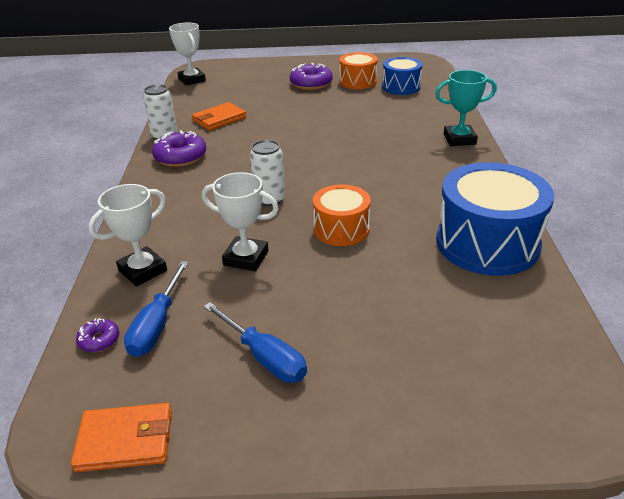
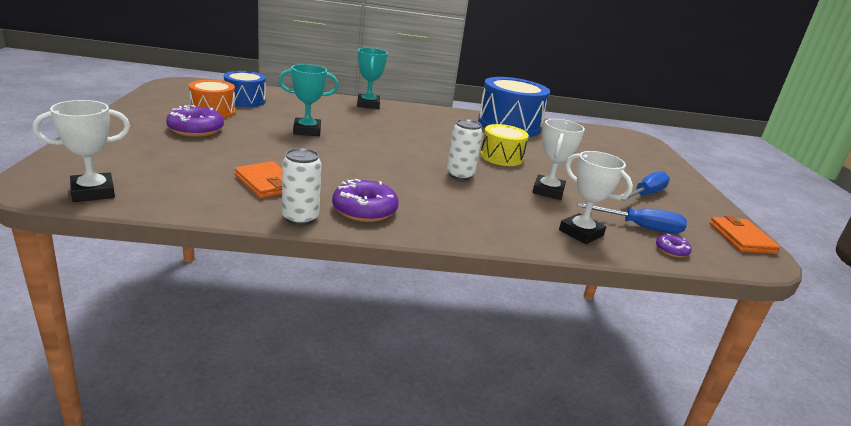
camera: 95 degrees left, 10 degrees down
orange drum [313,184,371,246] -> yellow drum [480,124,529,166]
none -> turquoise trophy [279,64,339,136]

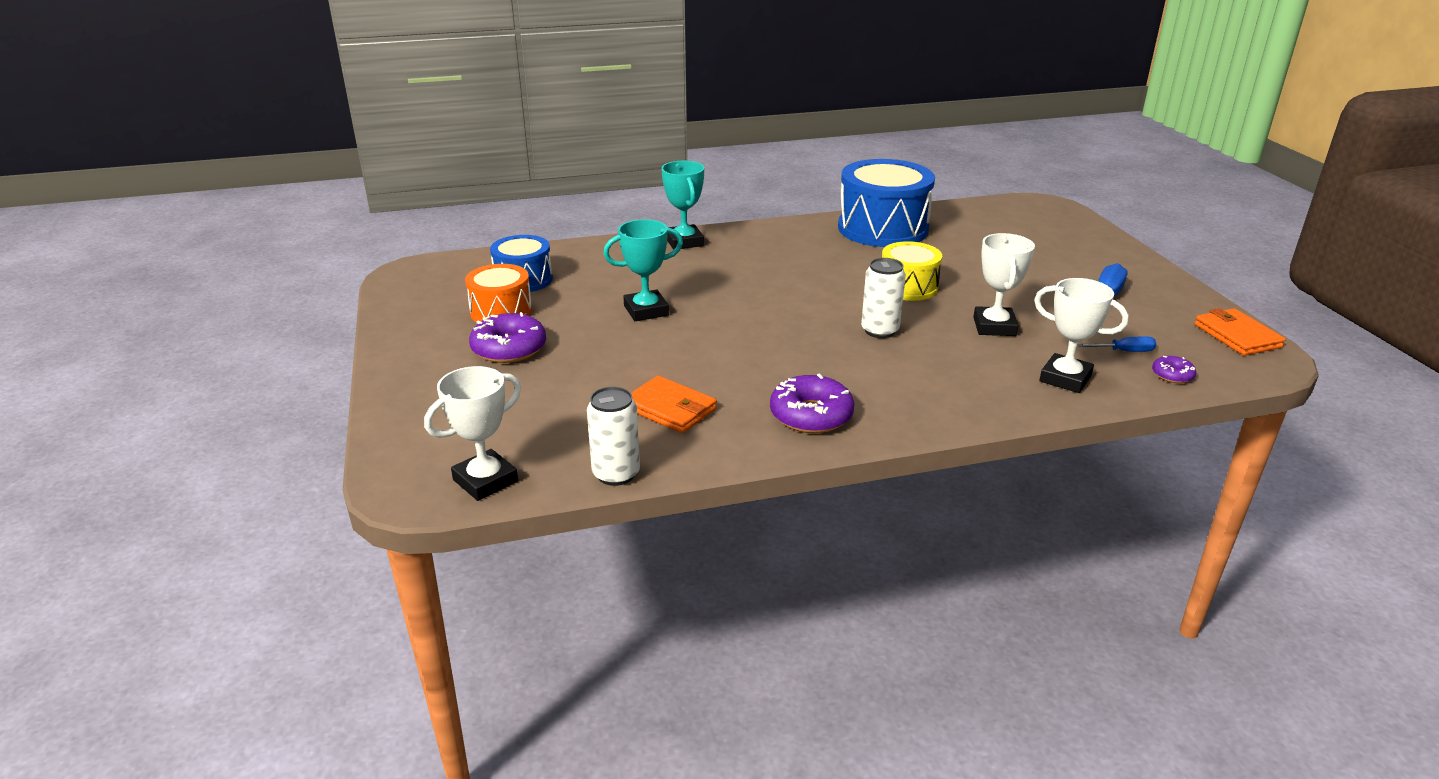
camera: 10 degrees left, 5 degrees up
white can [282,148,322,225] -> white can moved to [587,386,640,486]
blue screwdriver [577,203,687,234] -> blue screwdriver [1078,336,1156,352], size x0.59

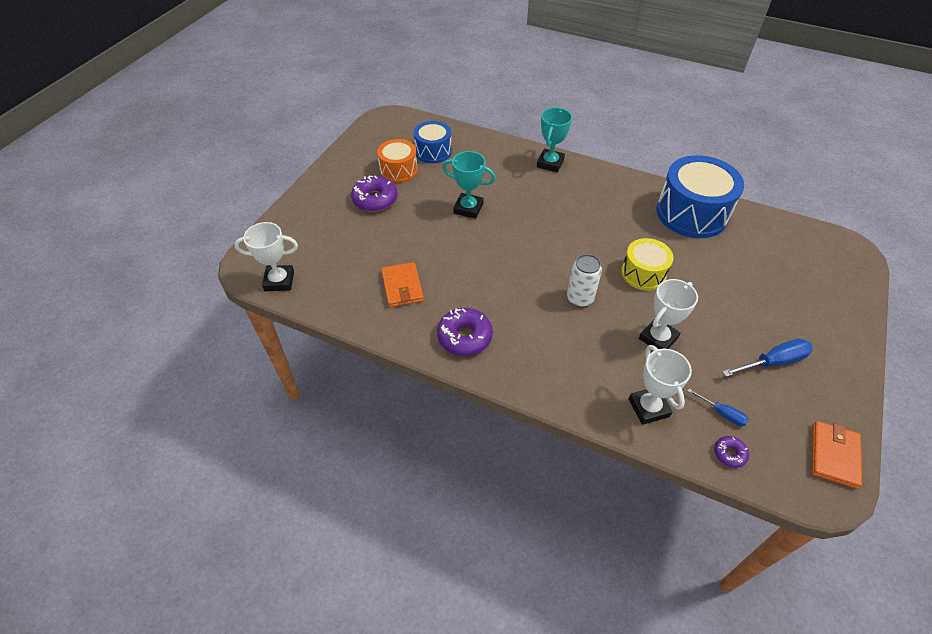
camera: 40 degrees right, 20 degrees up
white can [587,386,640,486] -> none

